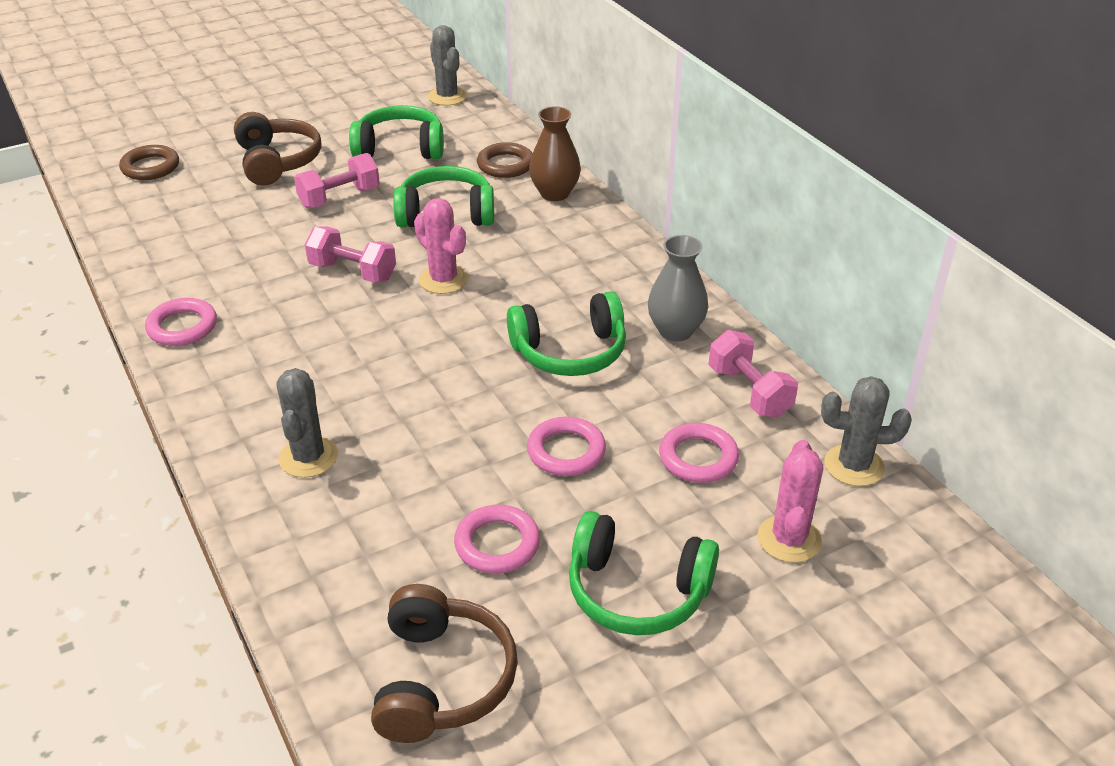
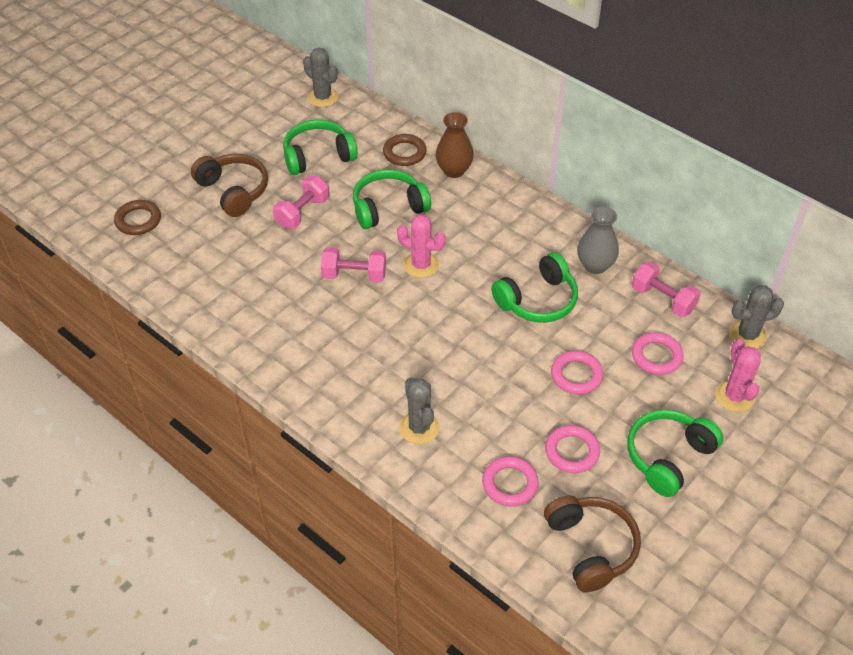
camera: 20 degrees left, 10 degrees up
pink ring [145,298,217,346] -> pink ring moved to [482,456,539,506]
green headphones [569,511,719,635] -> green headphones turned 135 degrees clockwise [627,409,723,497]

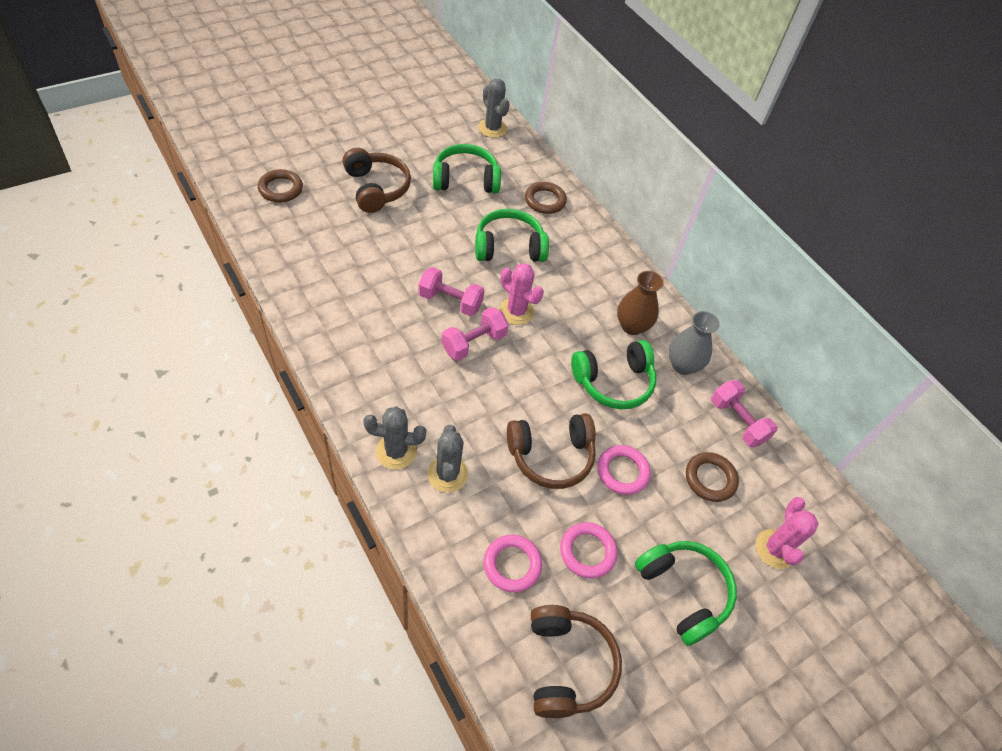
camera: 10 degrees right, 5 degrees up
pink dumbbell [273,176,329,229] -> pink dumbbell moved to [442,307,509,361]
brown vase [435,112,474,178] -> brown vase moved to [617,271,664,335]
green headphones [627,409,723,497] -> green headphones turned 90 degrees clockwise [635,541,737,646]
pink ring [632,332,684,375] -> brown ring [686,452,739,502]
grey cactus [729,285,784,349] -> grey cactus moved to [363,406,426,469]
none -> brown headphones [507,413,596,489]

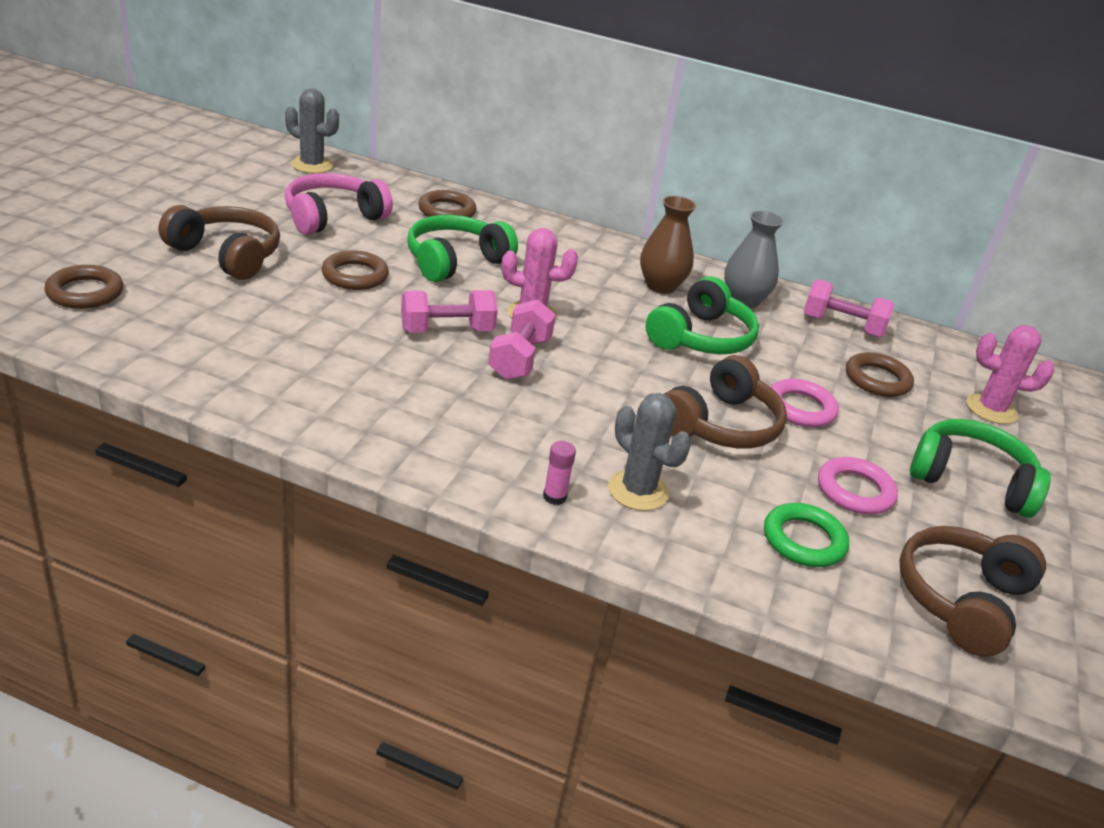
camera: 35 degrees left, 20 degrees down
grey cactus [363,406,426,469] -> pink glue stick [543,441,576,505]
green headphones [433,144,501,193] -> pink headphones [285,173,393,235]
pink ring [484,535,542,592] -> green ring [764,503,849,567]
brown headphones [531,605,622,718] -> brown headphones turned 105 degrees counterclockwise [900,526,1046,657]
pink cactus [756,497,819,569] -> pink cactus turned 45 degrees counterclockwise [966,325,1054,424]
none -> brown ring [322,250,389,290]

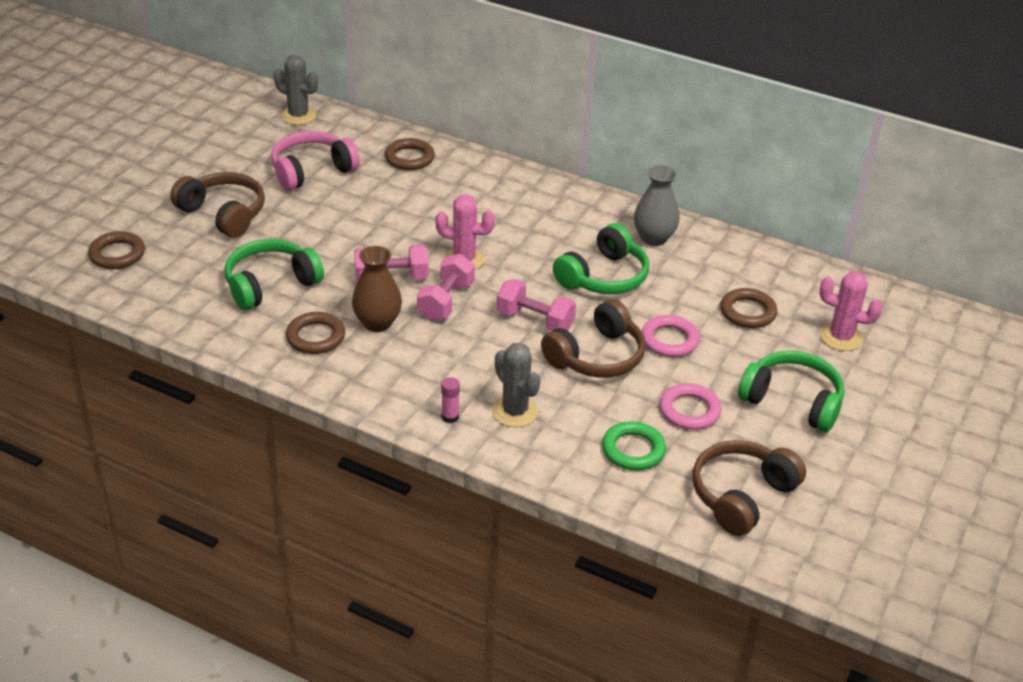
camera: 10 degrees right, 5 degrees up
brown ring [322,250,389,290] -> brown ring moved to [286,312,345,354]
green headphones [407,215,518,282] -> green headphones moved to [225,239,324,310]
brown vase [640,196,696,294] -> brown vase moved to [352,246,402,332]
pink dumbbell [804,279,894,337] -> pink dumbbell moved to [497,279,576,332]

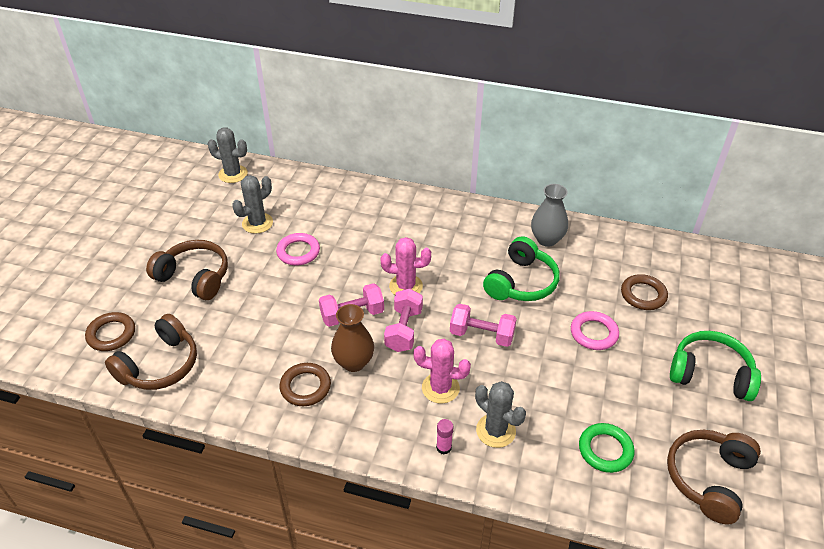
camera: 10 degrees left, 5 degrees up
green headphones [225,239,324,310] -> none
pink headphones [271,131,360,191] -> grey cactus [232,175,273,234]
brown ring [385,138,435,170] -> none
brown headphones [541,299,646,378] -> brown headphones moved to [105,314,197,390]
pink ring [660,383,722,430] -> pink ring moved to [276,233,320,265]
pink cactus [819,271,883,351] -> pink cactus moved to [413,339,471,404]

